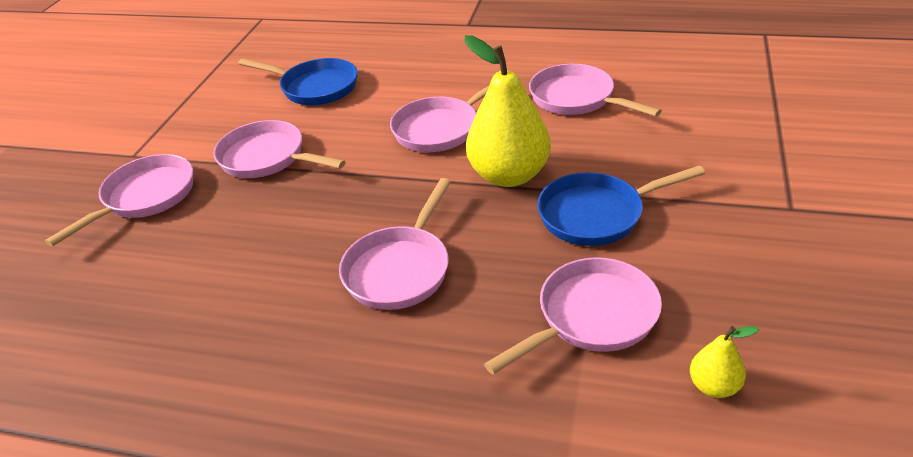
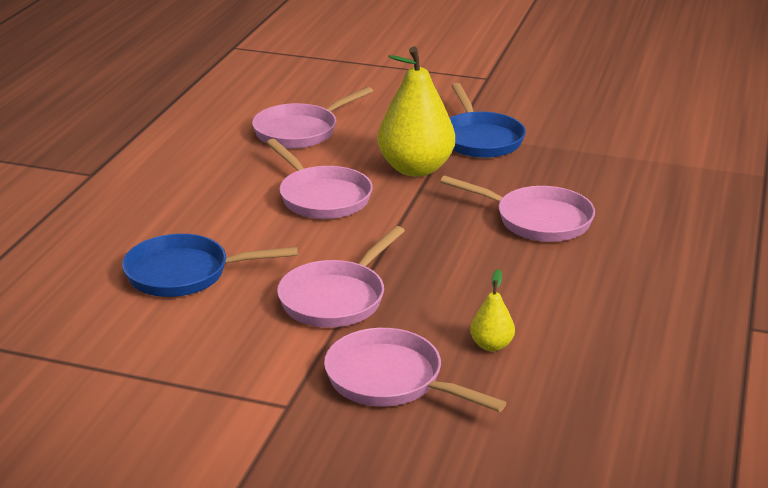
camera: 90 degrees left, 10 degrees down
blue pan [238,58,358,105] -> blue pan turned 120 degrees counterclockwise [122,234,298,297]
pink pan [484,257,662,375] -> none
yellow pear [690,326,759,398] -> yellow pear moved to [470,269,515,352]

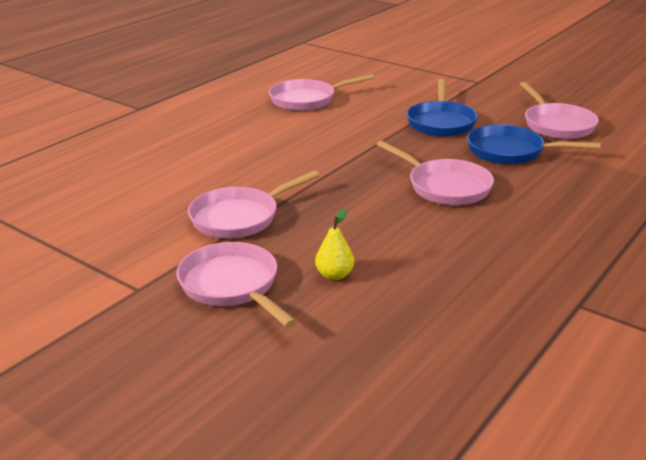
camera: 20 degrees right, 0 degrees up
blue pan [122,234,298,297] -> blue pan moved to [467,124,601,164]
pink pan [266,139,373,219] -> pink pan moved to [519,82,599,139]
yellow pear [378,47,455,177] -> none

